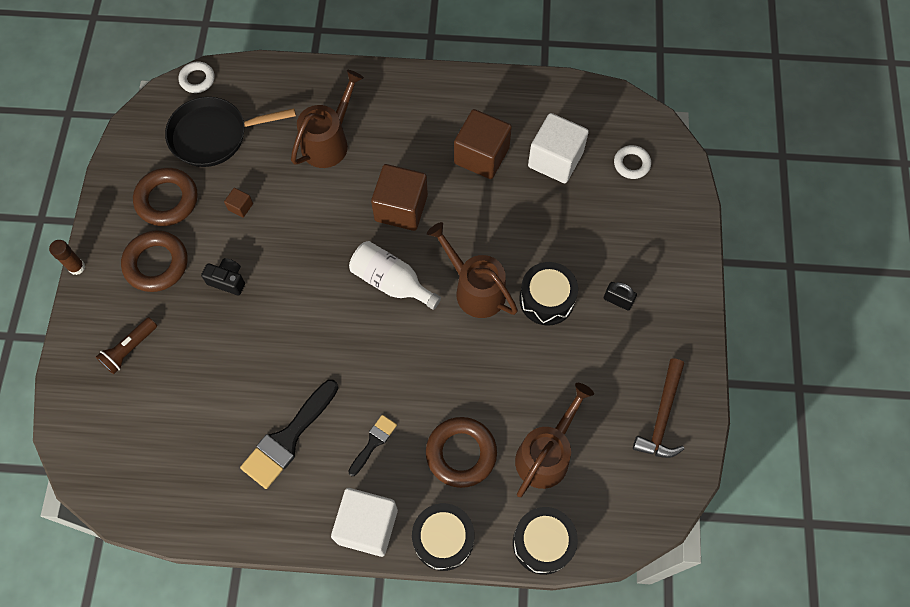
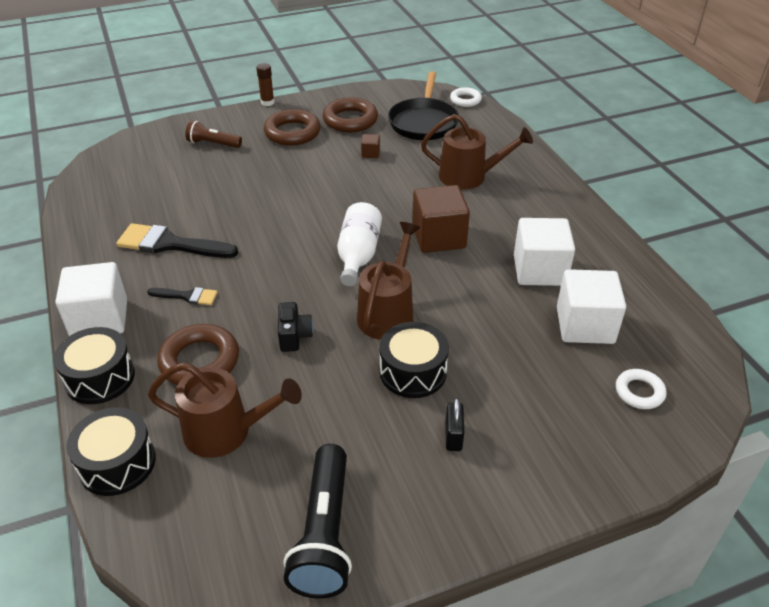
camera: 65 degrees right, 25 degrees down
black pan [165,97,296,167] -> black pan turned 135 degrees counterclockwise [388,71,459,140]
black camera [201,258,245,296] -> black camera moved to [278,302,313,352]
brown cube [454,109,512,179] -> white cube [514,218,575,286]
brown hammer [633,358,685,458] -> black flashlight [283,444,352,599]

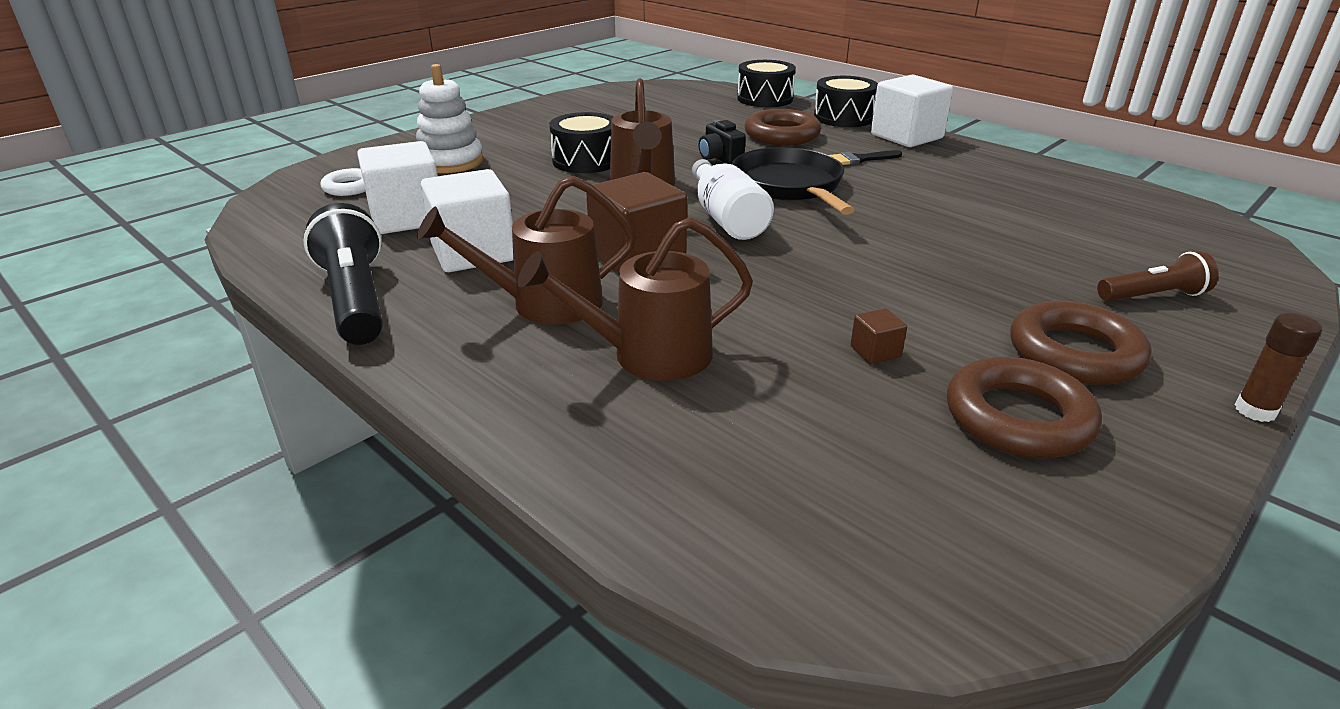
camera: 155 degrees right, 10 degrees down
black brush [116,223,238,258] -> none
brown watering can [148,362,302,458] -> brown watering can moved to [417,176,636,325]
black flashlight [283,444,352,599] -> black flashlight moved to [303,203,383,345]
black pan [388,71,459,140] -> black pan moved to [732,147,855,215]
black padlock [445,398,464,451] -> none
white ring [450,87,482,107] -> none
none -> white stacking toy [416,64,484,173]

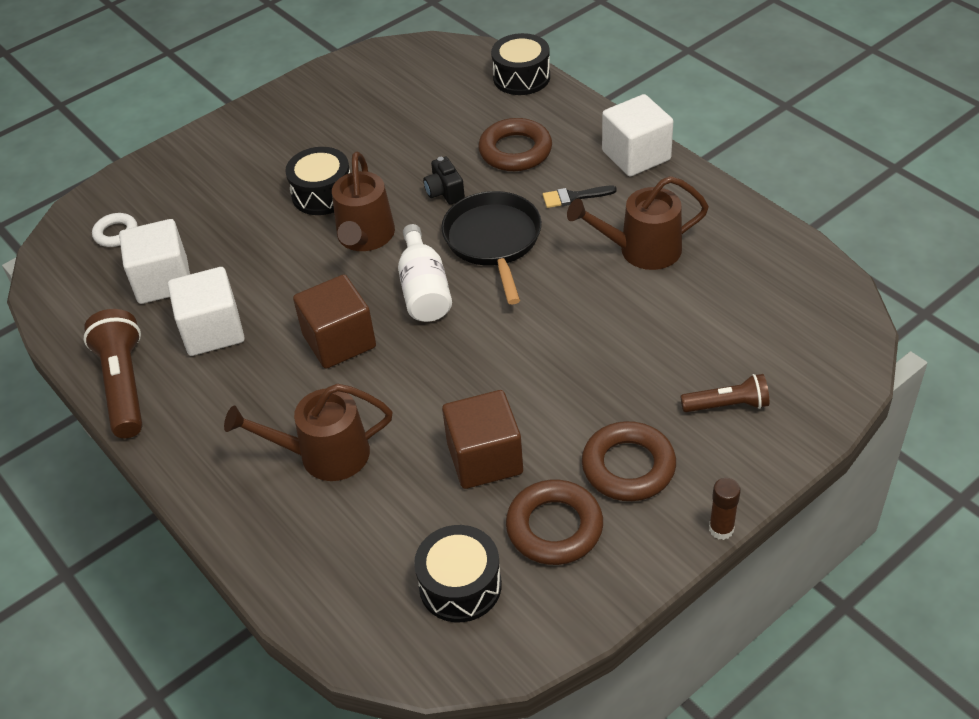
camera: 10 degrees right, 15 degrees up
black flashlight [303,203,383,345] -> brown flashlight [84,309,143,438]
white stacking toy [416,64,484,173] -> none
brown watering can [417,176,636,325] -> brown watering can moved to [567,176,709,270]
black drum [814,76,878,127] -> black drum moved to [414,525,502,622]
brown cube [850,308,907,364] -> brown cube [442,390,523,489], size x2.33

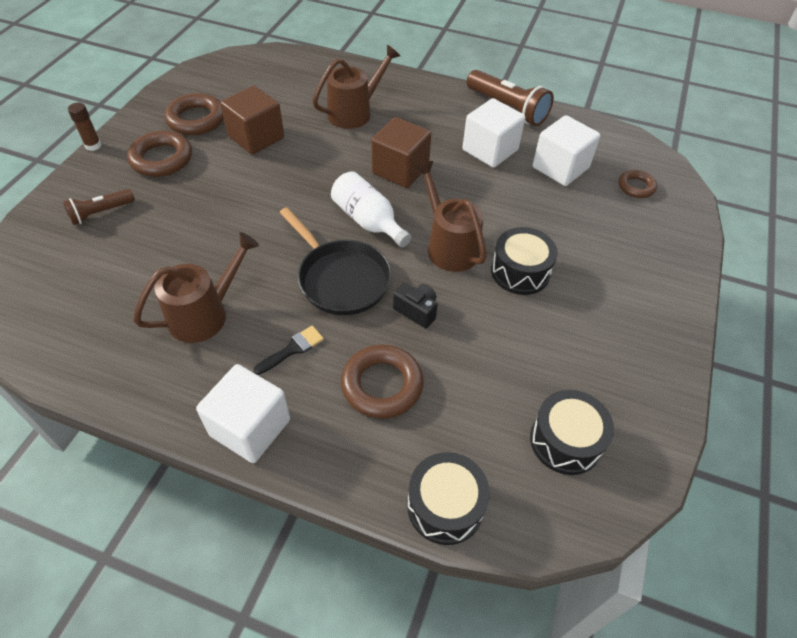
camera: 145 degrees right, 5 degrees up
white ring [92,213,138,247] -> brown ring [619,170,657,198]
black drum [414,525,502,622] -> black drum moved to [530,390,614,475]

